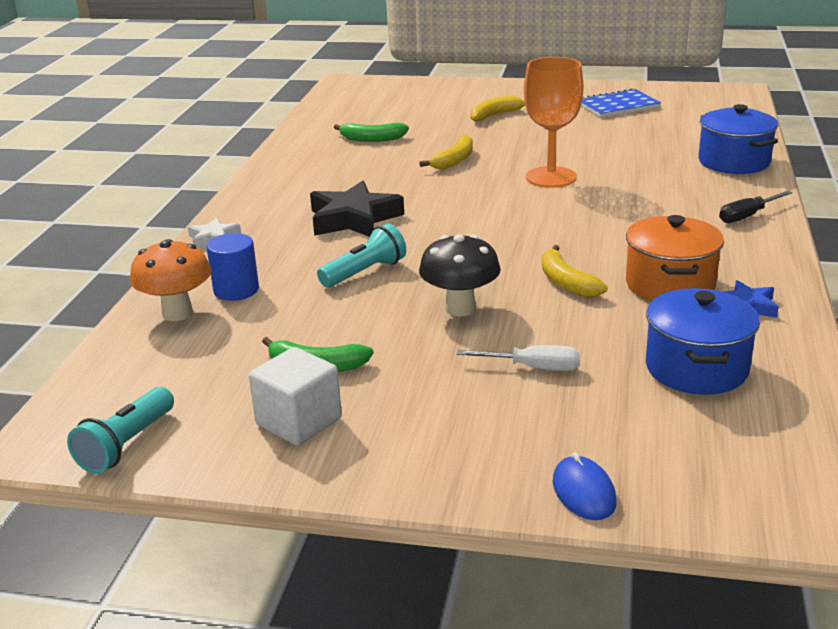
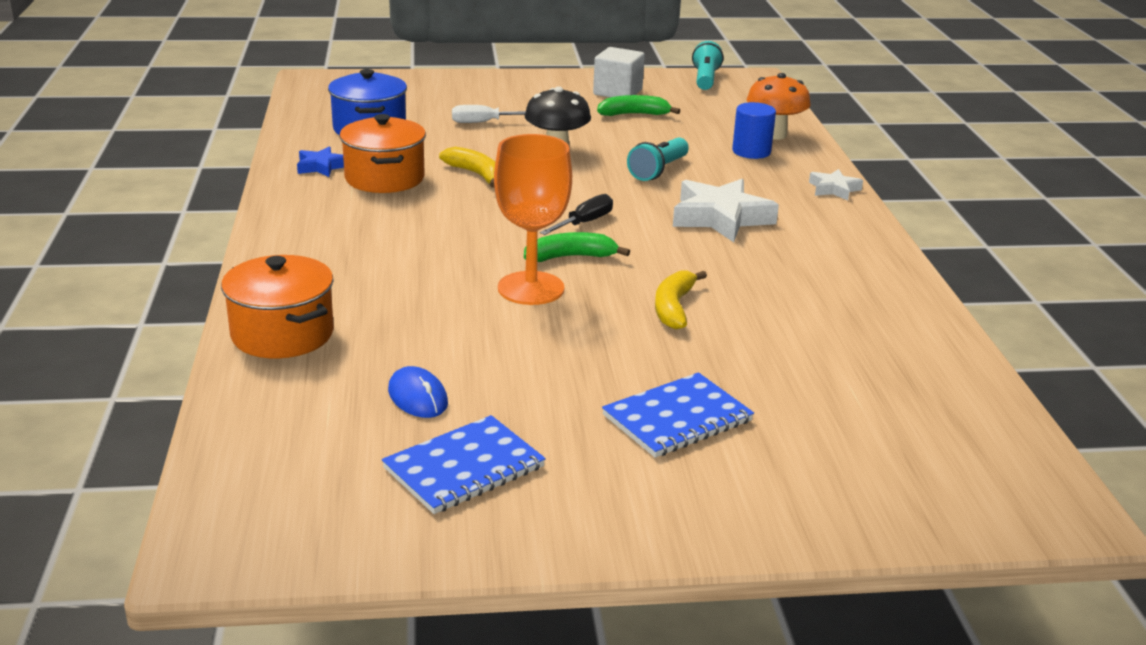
camera: 160 degrees right, 0 degrees up
black star [310,181,404,237] -> white star [673,179,779,242]
green banana [334,123,409,142] -> green banana moved to [524,232,630,262]
yellow banana [471,95,525,122] -> blue notebook [602,372,754,458]
blue mouse [553,452,617,520] -> blue mouse moved to [388,366,448,418]
blue pot [698,104,778,174] -> orange pot [221,255,334,359]
black screwdriver [719,191,792,223] -> black screwdriver moved to [540,194,613,235]

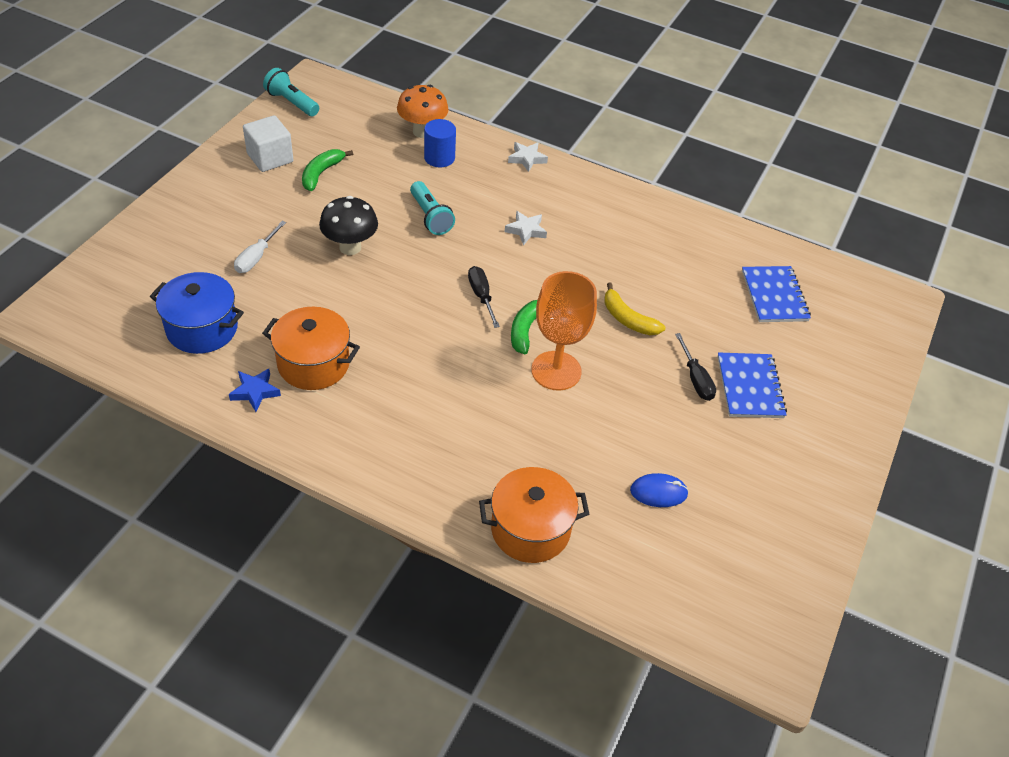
camera: 60 degrees left, 20 degrees up
blue notebook [382,415,546,514] -> blue notebook moved to [742,266,811,322]
yellow banana [439,147,495,188] -> none
white star [673,179,779,242] -> white star [505,211,547,245], size x0.53
none -> black screwdriver [675,333,716,401]

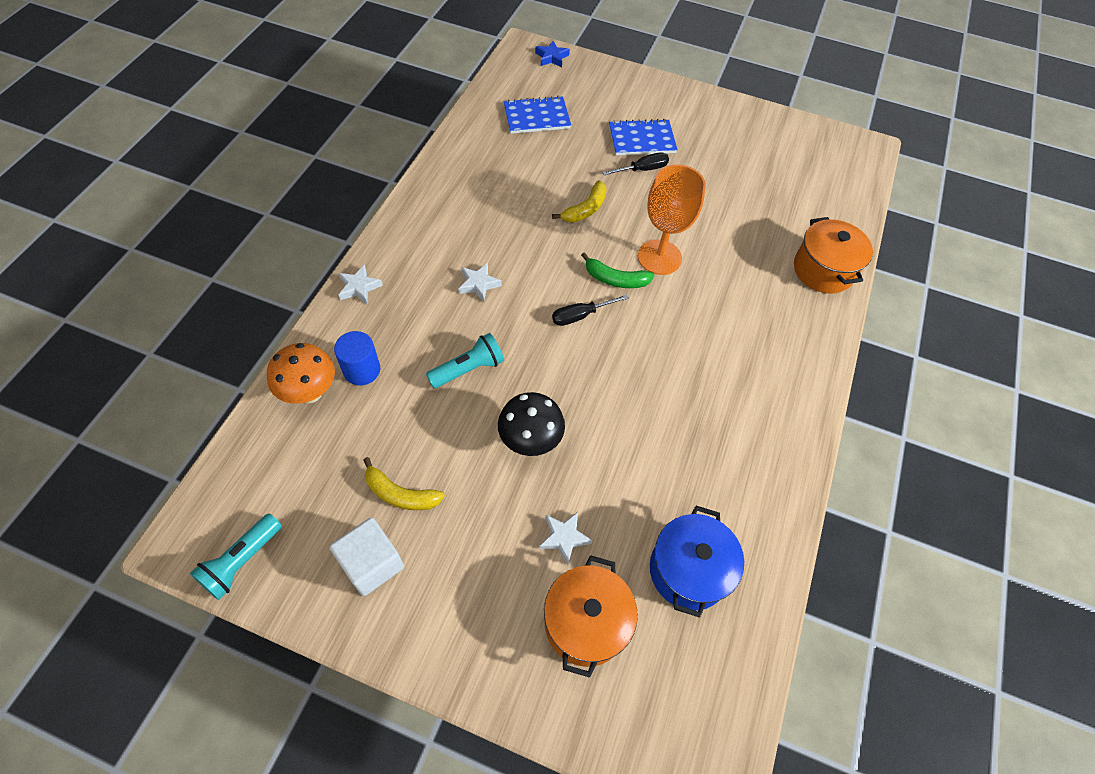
camera: 95 degrees left, 10 degrees up
blue star [229,369,281,412] -> blue star moved to [535,41,570,67]
white screwdriver [234,221,286,273] -> white star [539,512,593,565]
orange pot [262,307,360,390] -> orange pot moved to [544,555,638,678]
green banana [302,149,353,191] -> yellow banana [364,457,445,510]
blue mouse [630,473,689,507] -> none

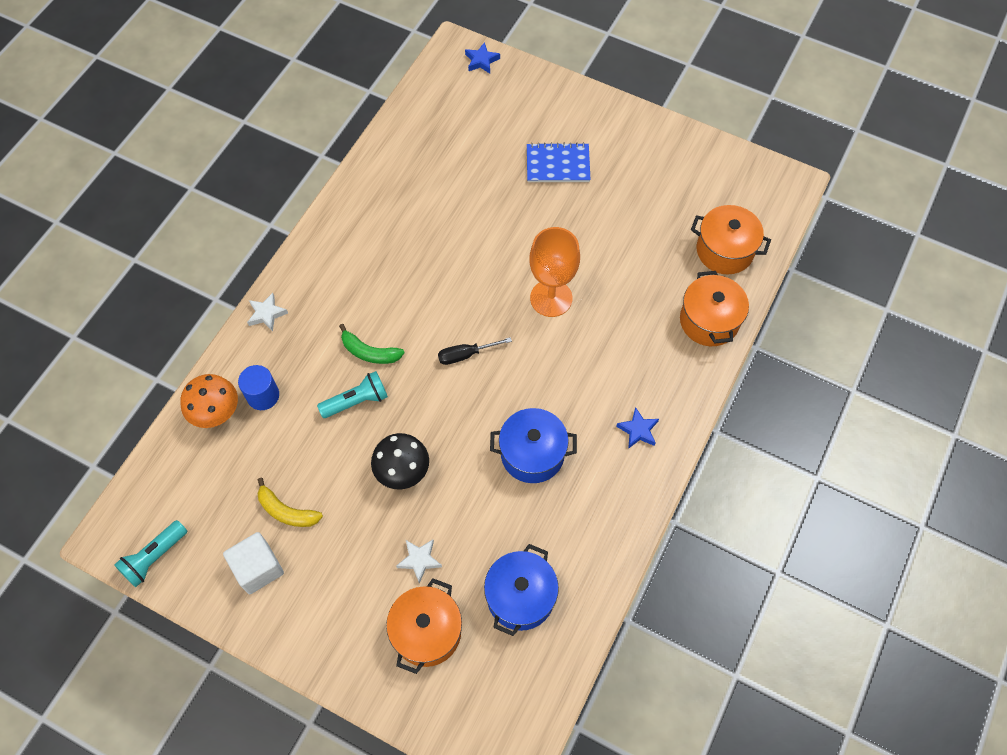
camera: 10 degrees right, 5 degrees up
white star [458,263,502,302] -> none
blue notebook [504,96,571,134] -> none
yellow banana [552,180,607,222] -> none
green banana [581,252,654,288] -> green banana moved to [339,324,405,364]
black screwdriver [602,152,669,176] -> none
none -> blue pot [490,408,577,483]
none -> blue star [616,407,659,449]
none -> orange pot [691,205,771,274]

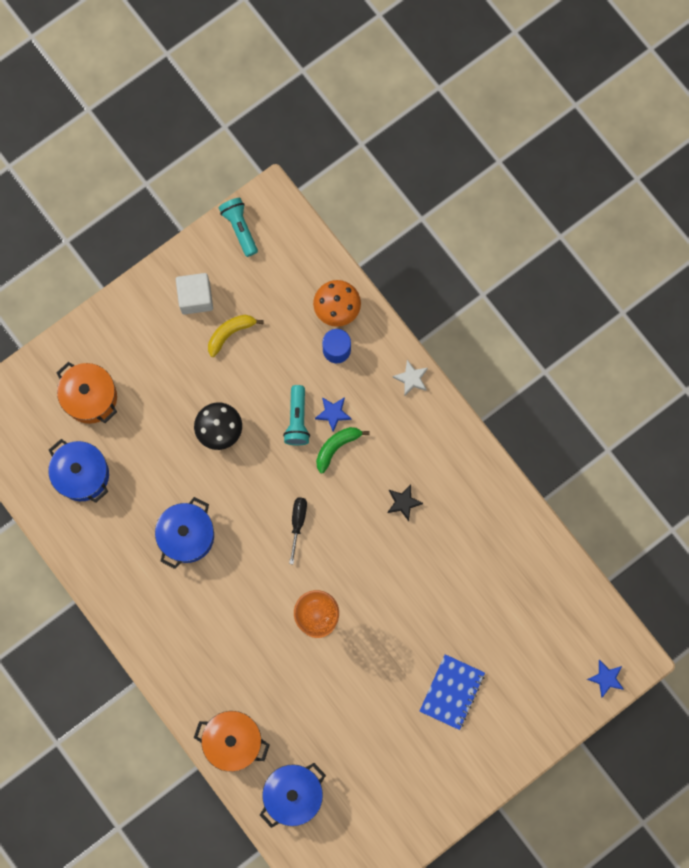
camera: 115 degrees right, 15 degrees up
white star [396,540,442,584] -> none
blue star [616,407,659,449] -> blue star moved to [315,397,351,432]
orange pot [691,205,771,274] -> blue pot [260,763,326,828]
none -> black star [388,484,423,521]

